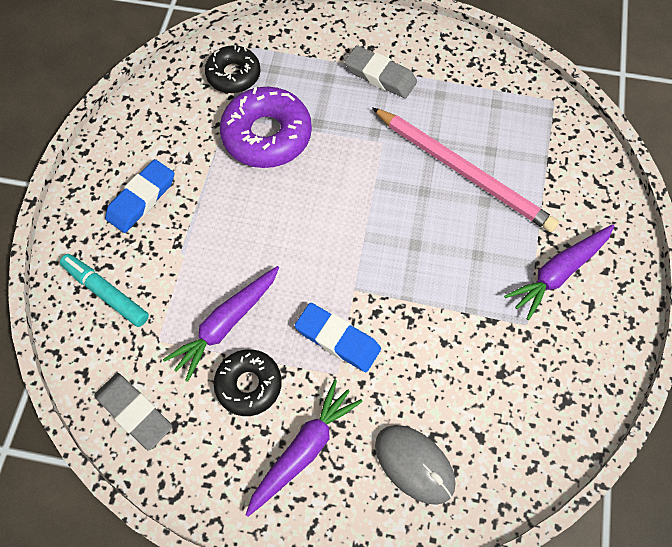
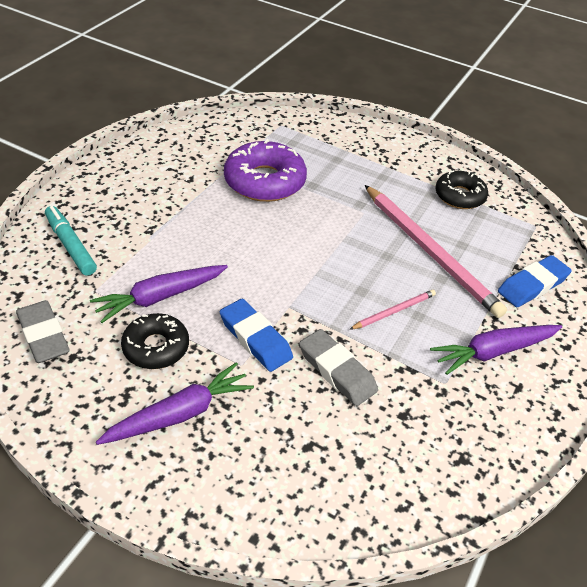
camera: 15 degrees right, 20 degrees down
blue eraser [105,159,174,233] -> blue eraser moved to [498,255,572,307]
black donut [205,45,261,93] -> black donut moved to [435,171,488,209]
grey eraser [344,45,417,99] -> grey eraser moved to [299,329,378,406]
grey mouse [375,425,456,505] -> none
none -> pink pencil [349,290,436,330]

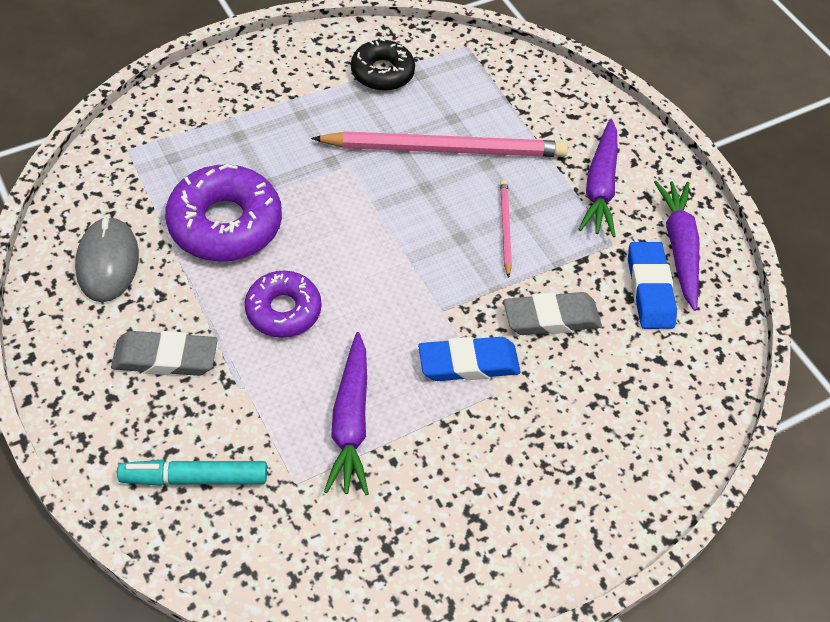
camera: 60 degrees left, 10 degrees up
grey eraser [16,300,70,363] -> grey eraser moved to [111,331,217,376]
purple carrot [96,362,254,445] -> purple carrot moved to [654,181,699,311]
black donut [121,313,189,369] -> none
blue eraser [498,255,572,307] -> blue eraser moved to [628,242,677,329]
none -> grey mouse [75,216,139,302]
none -> purple donut [245,270,321,338]

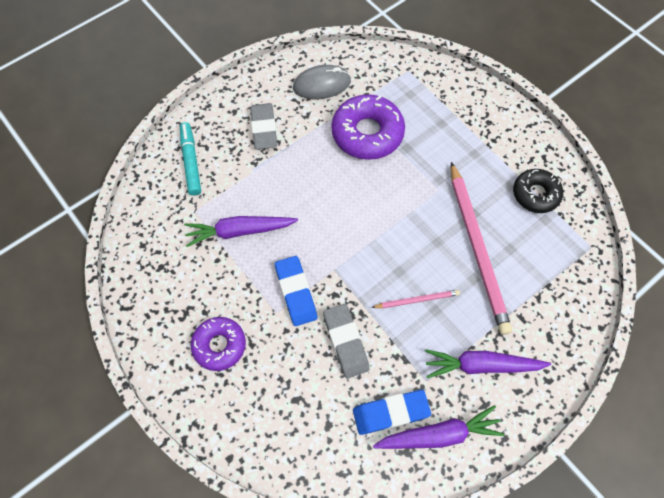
camera: 85 degrees right, 10 degrees up
purple donut [245,270,321,338] -> purple donut moved to [191,317,246,371]

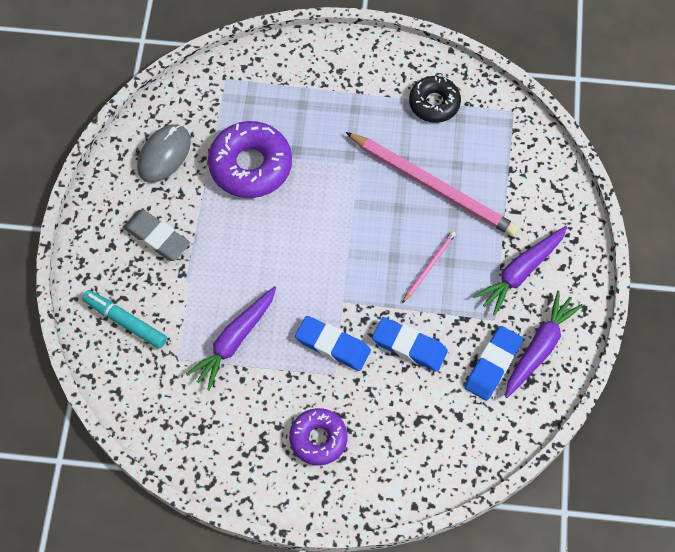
camera: 45 degrees left, 0 degrees up
grey eraser [323,304,370,379] -> blue eraser [372,317,448,372]

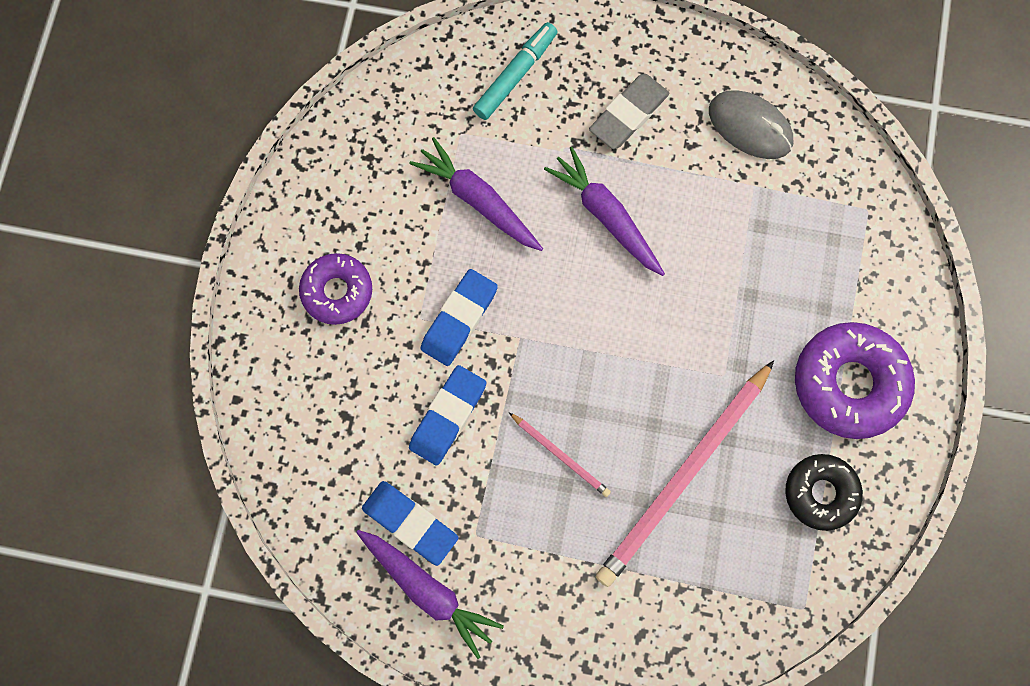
camera: 95 degrees right, 10 degrees up
purple donut [208,121,292,198] -> purple donut moved to [795,322,915,439]
purple carrot [473,226,567,316] -> purple carrot moved to [544,147,665,276]

